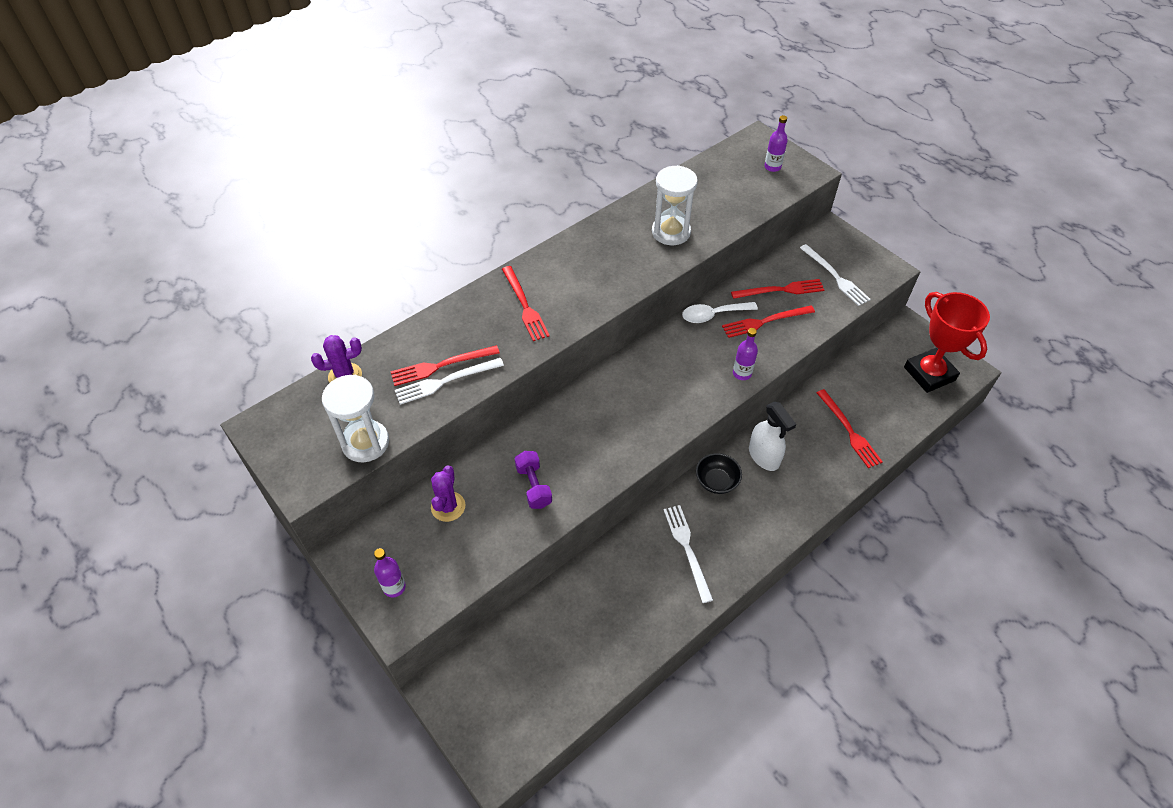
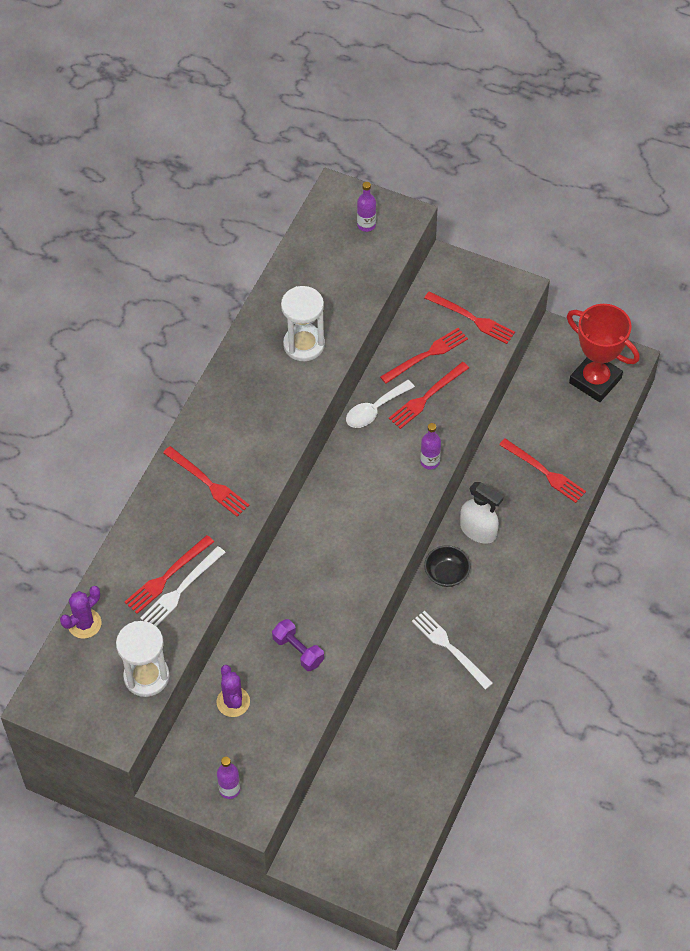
camera: 25 degrees left, 5 degrees up
white fork [800,244,871,306] -> red fork [424,291,515,344]

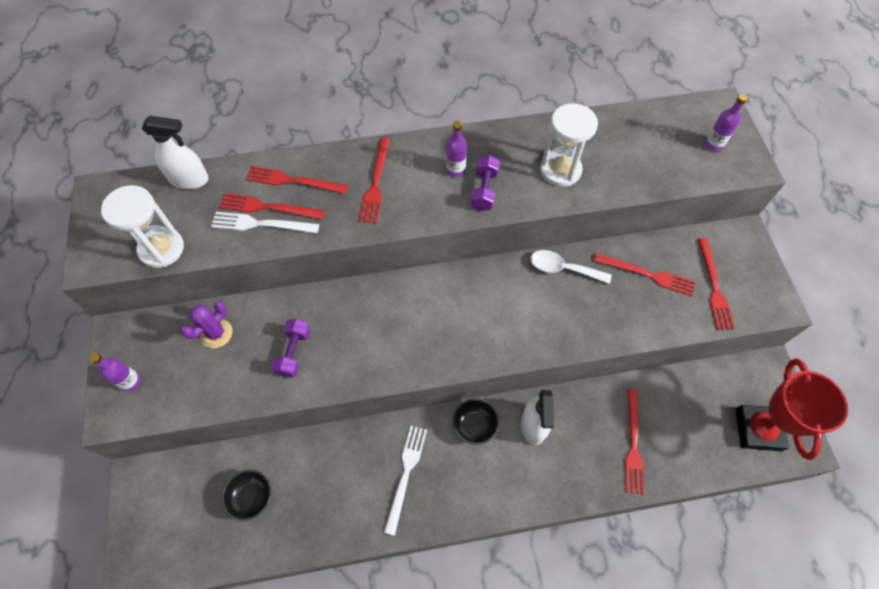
camera: 55 degrees right, 5 degrees up
purple cactus [60,586,102,639] -> white spray bottle [141,116,209,189]
red fork [389,362,469,429] -> red fork moved to [246,166,349,194]
purple bottle [420,423,441,470] -> purple bottle moved to [446,121,467,177]
none -> black bowl [222,469,271,521]
none -> purple dumbbell [471,155,500,211]

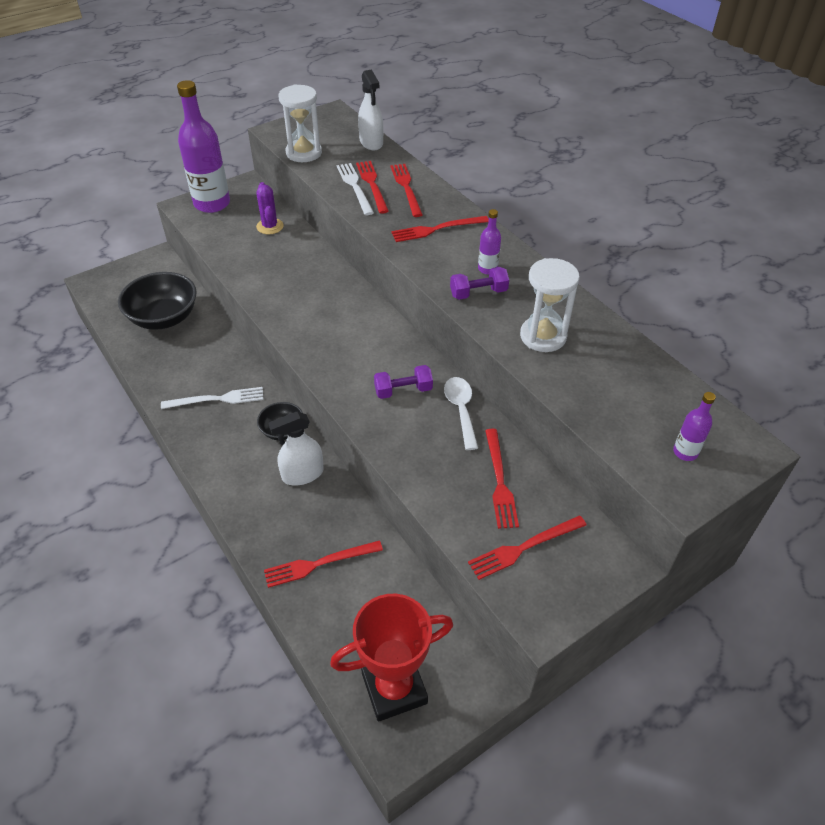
camera: 65 degrees right, 15 degrees down
purple bottle [89,353,141,391] -> purple bottle [177,80,230,213], size x2.22
purple cactus [181,301,233,348] -> purple cactus turned 60 degrees clockwise [256,182,284,234]
black bowl [222,469,271,521] -> black bowl [118,272,197,330], size x1.85
purple dumbbell [271,319,311,378] -> purple dumbbell moved to [374,365,433,399]

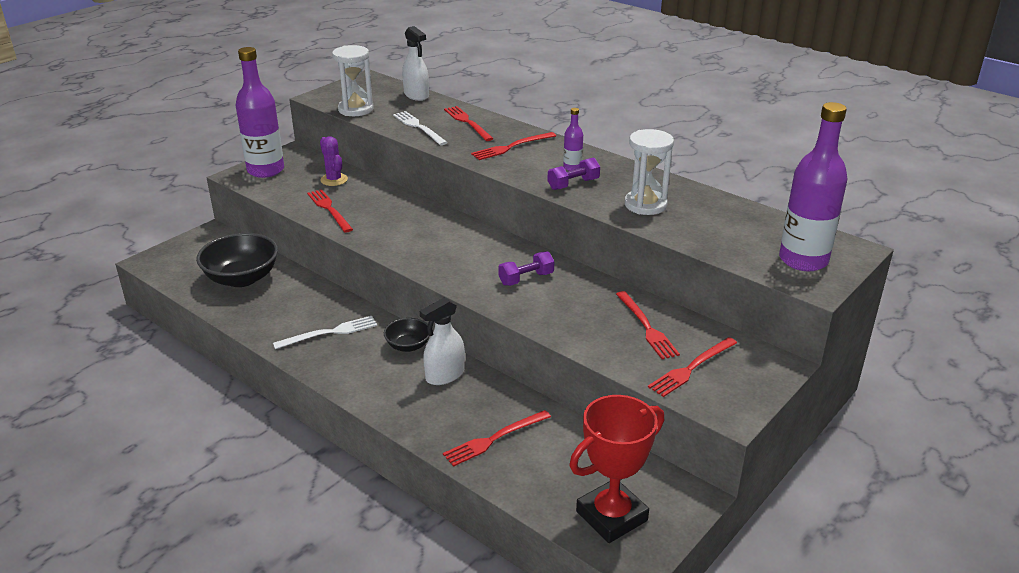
camera: 15 degrees left, 15 degrees down
red fork [356,161,389,214] -> red fork moved to [307,189,353,233]
white spoon [444,377,478,450] -> none
purple bottle [673,392,716,461] -> purple bottle [779,102,847,271], size x2.22

